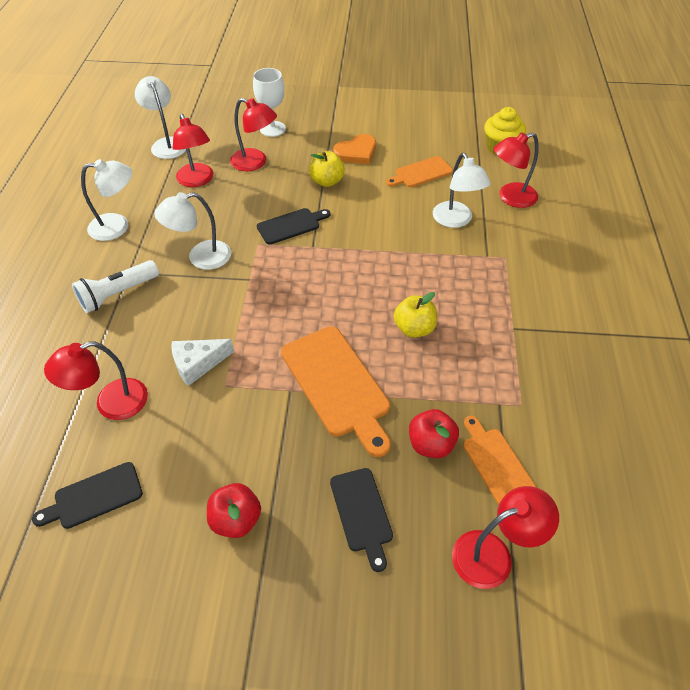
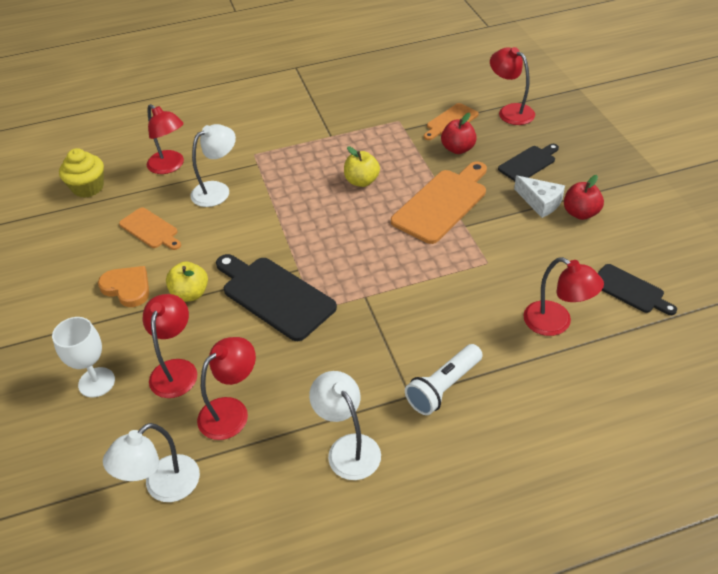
camera: 110 degrees left, 5 degrees down
white flashlight [72,260,159,313] -> white flashlight turned 105 degrees clockwise [405,344,483,415]
white lamp [154,192,231,270] -> none
white cheese [171,339,234,386] -> white cheese moved to [514,176,565,218]
black cutting board [257,208,330,244] -> black cutting board [216,254,337,341], size x1.72

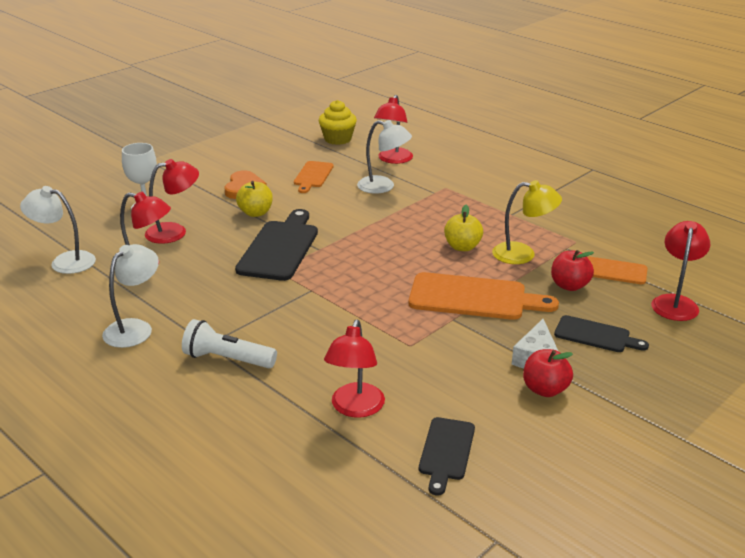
camera: 60 degrees right, 15 degrees down
none -> yellow lamp [492,180,562,264]

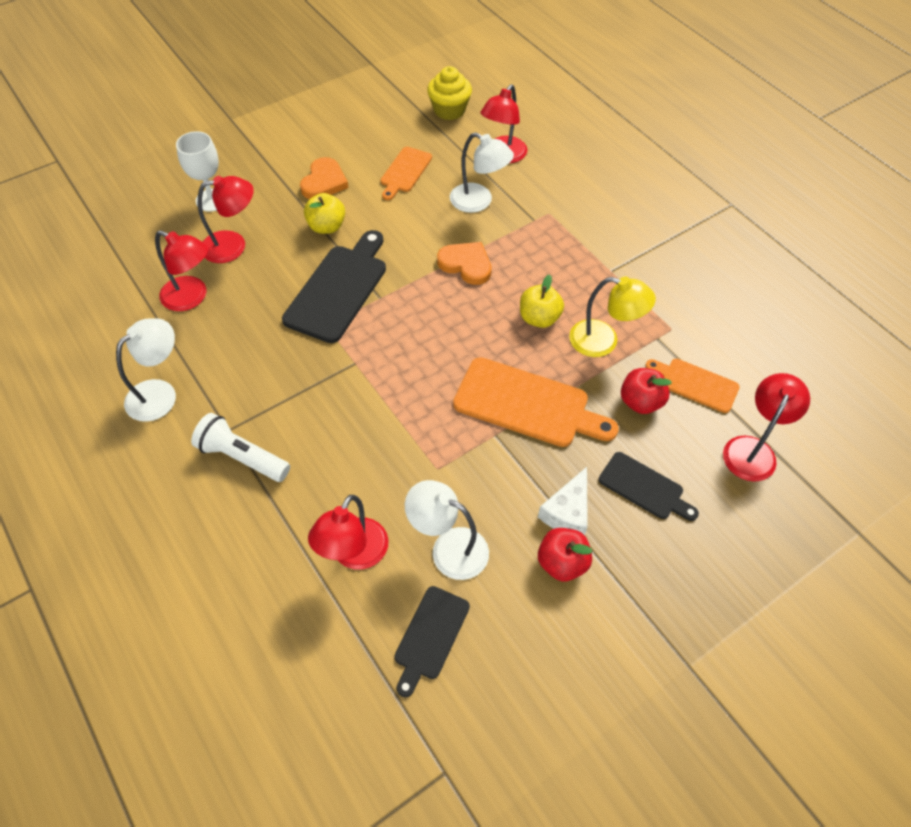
camera: 10 degrees right, 25 degrees up
white lamp [20,186,96,274] -> white lamp moved to [405,480,489,580]
none -> orange heart [437,242,492,285]

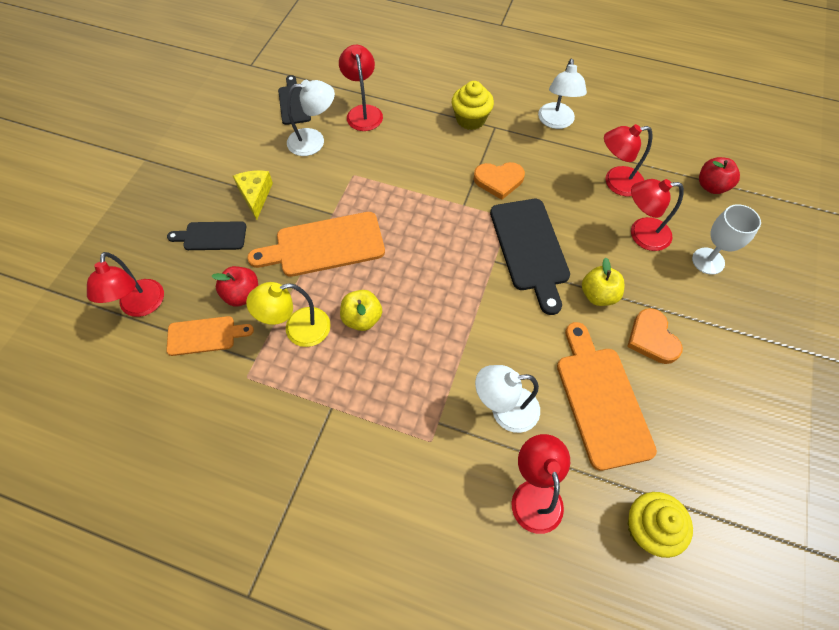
camera: 145 degrees right, 5 degrees up
white flashlight [191,413,290,482] -> yellow cupcake [452,81,494,130]
red lamp [198,176,254,263] -> red lamp turned 45 degrees clockwise [631,179,684,251]
orange cutting board [381,147,432,200] -> orange cutting board [557,322,657,471], size x1.72
orange heart [437,242,492,285] -> orange heart moved to [474,162,525,200]
white cheese [538,467,588,535] -> yellow cheese [233,170,273,220]
red apple [538,528,592,581] -> red apple moved to [699,157,740,194]

